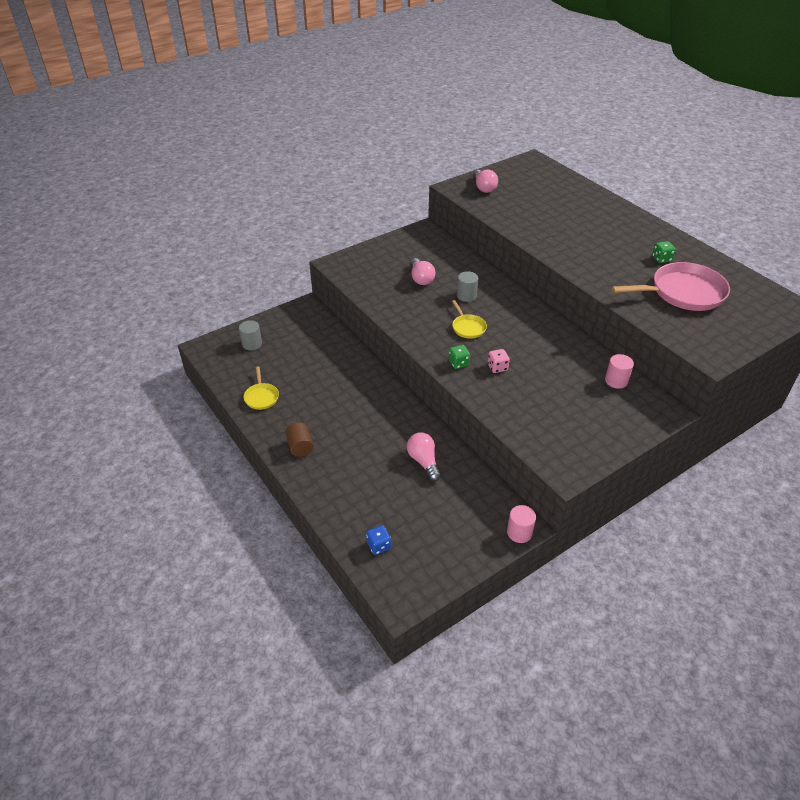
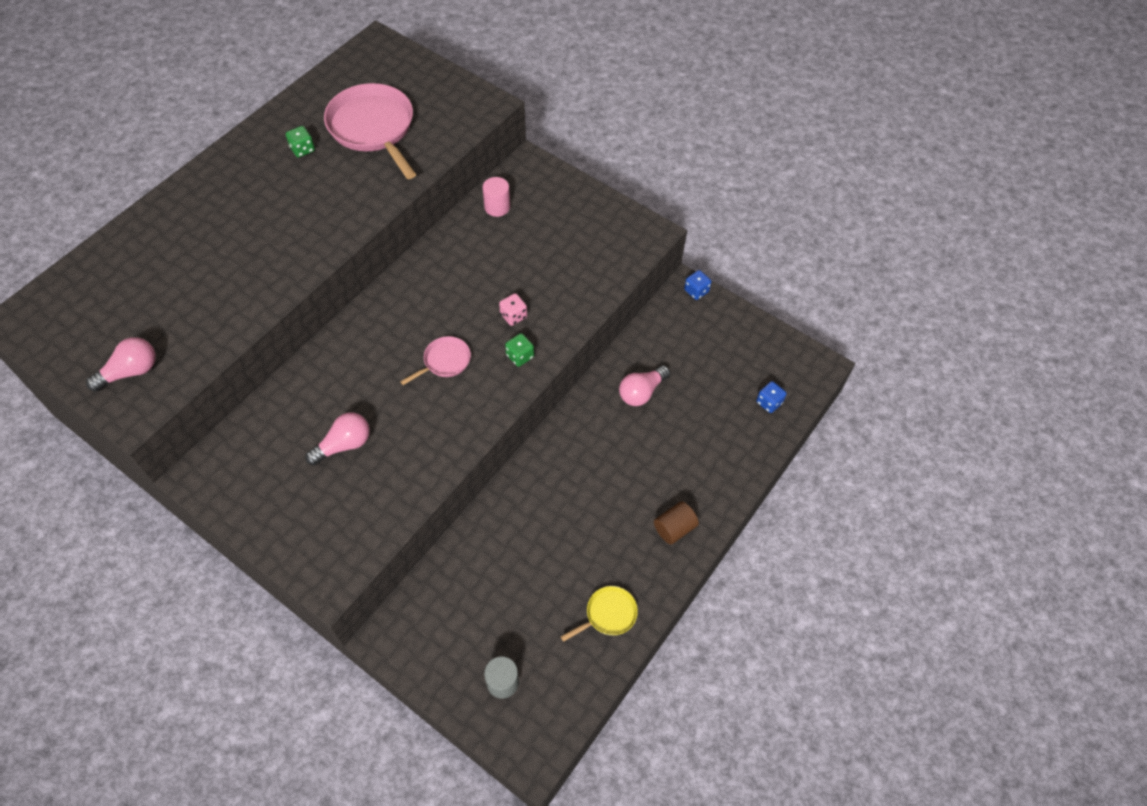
camera: 110 degrees left, 15 degrees up
yellow pan [452,300,487,339] -> pink pan [400,336,471,385]
grey cylinder [457,271,478,302] -> none
pink cylinder [507,505,536,543] -> blue dice [684,270,711,300]

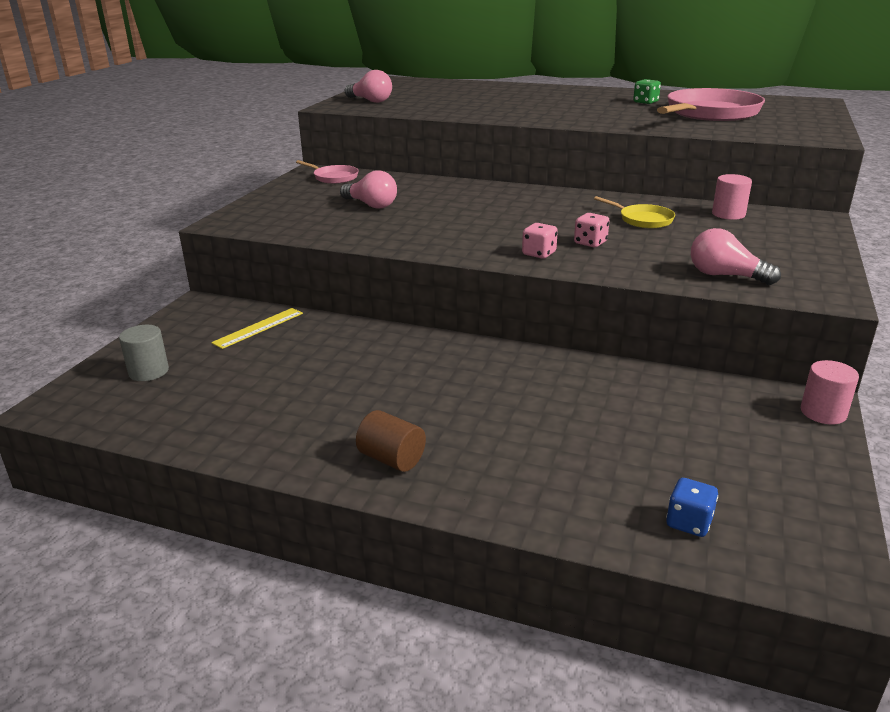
camera: 75 degrees right, 30 degrees down
pink pan [400,336,471,385] -> pink pan moved to [296,160,359,184]
green dice [505,333,534,367] -> pink dice [522,223,558,259]
yellow pan [560,586,638,642] -> yellow pan moved to [594,196,675,228]
pink light bulb [619,365,670,406] -> pink light bulb moved to [691,228,781,285]
blue dice [684,270,711,300] -> pink cylinder [801,360,859,424]
none -> yellow ruler [211,308,303,349]

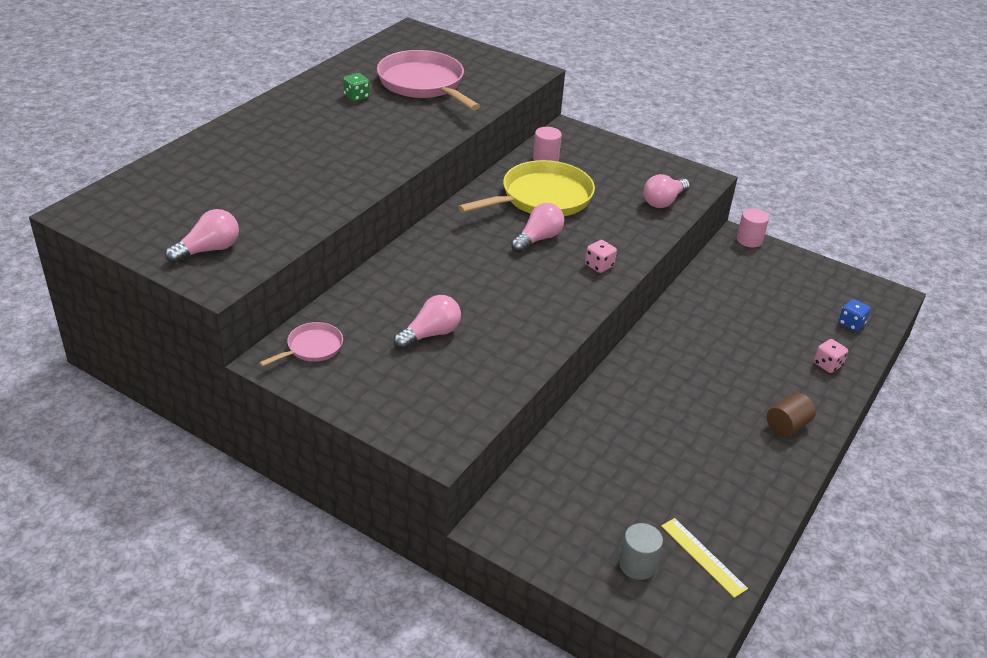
camera: 80 degrees left, 10 degrees up
yellow ruler [211,308,303,349] -> yellow ruler moved to [661,518,748,598]
pink dice [574,213,609,247] -> pink dice moved to [814,339,848,373]
yellow pan [594,196,675,228] -> yellow pan [458,160,595,216], size x2.04
none -> pink light bulb [511,203,564,253]

